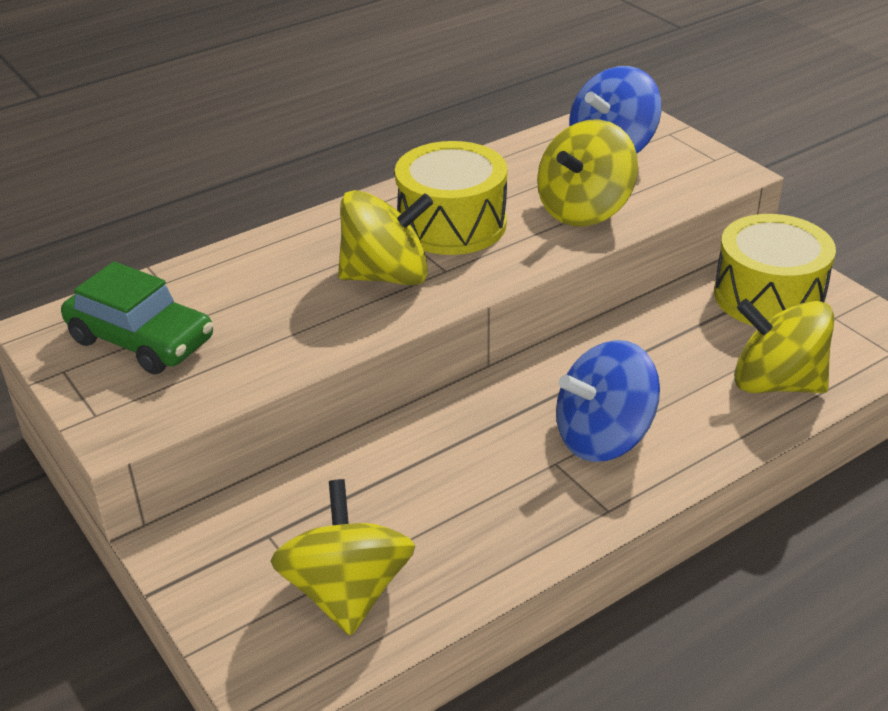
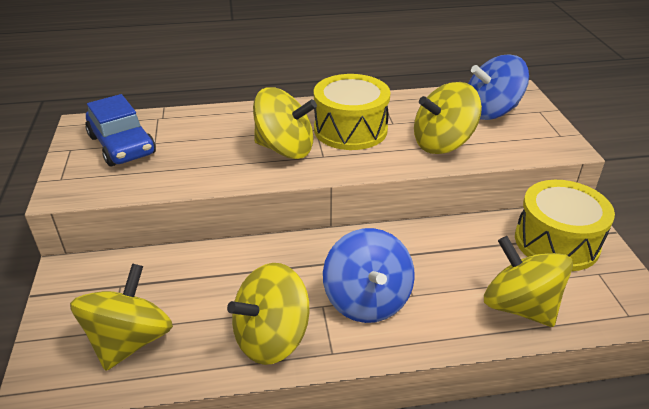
camera: 25 degrees right, 0 degrees up
green car [61,261,213,374] -> blue car [85,94,156,166]
blue spinning top [556,340,660,462] -> blue spinning top turned 105 degrees counterclockwise [323,228,415,323]
none -> yellow spinning top [227,263,309,365]

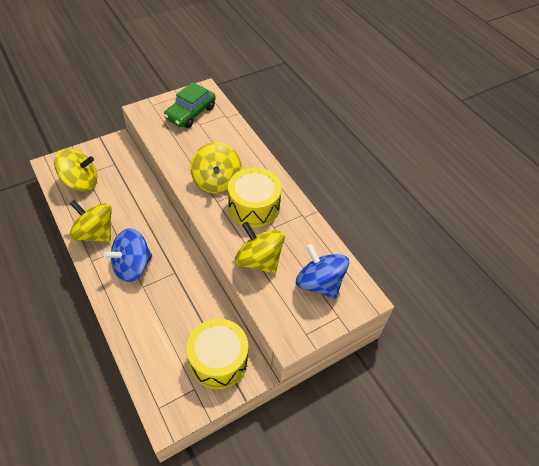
camera: 65 degrees right, 15 degrees up
blue car [85,94,156,166] -> green car [164,82,216,128]
yellow spinning top [484,236,573,327] -> none

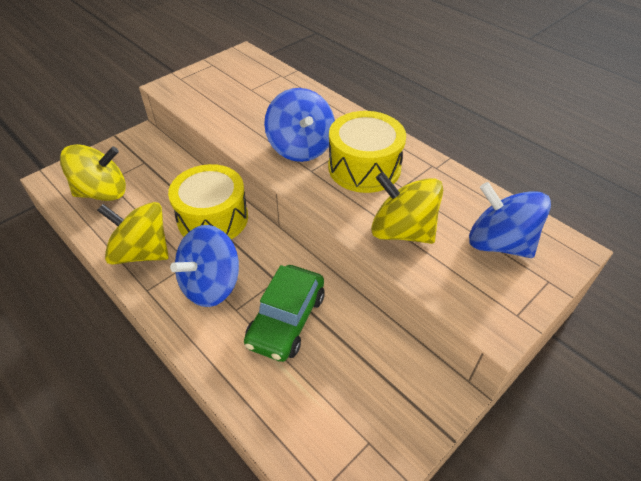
camera: 10 degrees left, 5 degrees down
green car [164,82,216,128] -> green car moved to [244,265,325,362]
yellow drum [187,319,248,389] -> yellow drum moved to [168,164,248,239]
yellow spinning top [190,142,242,194] -> blue spinning top [264,88,335,162]

